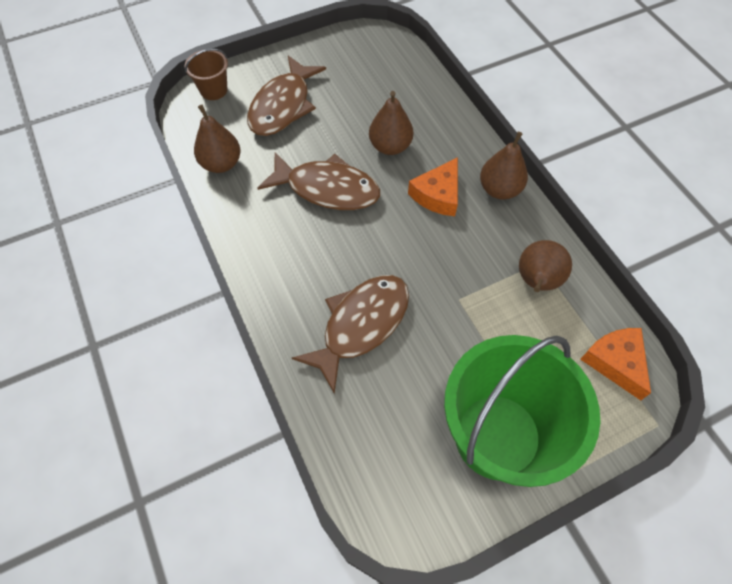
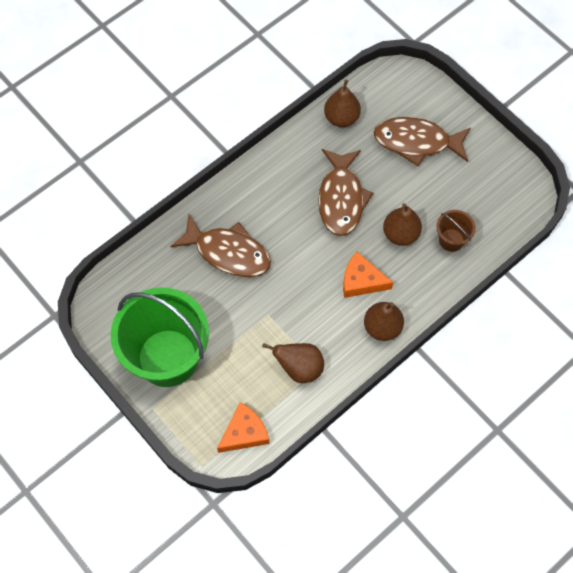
camera: 75 degrees right, 5 degrees up
brown bucket [185,49,228,100] -> brown bucket moved to [436,210,476,252]

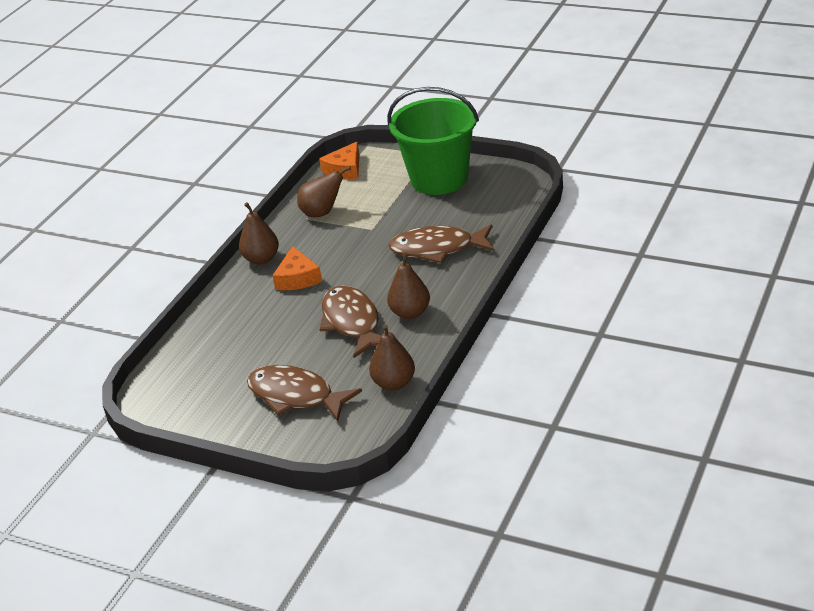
camera: 160 degrees right, 30 degrees down
orange cheese [343,252,393,298] -> orange cheese turned 90 degrees clockwise [272,246,322,290]
brown fish [374,117,471,166] -> brown fish turned 135 degrees counterclockwise [247,365,362,421]
brown pear [383,203,422,246] -> brown pear moved to [387,252,430,319]
brown bucket [436,210,476,252] -> none

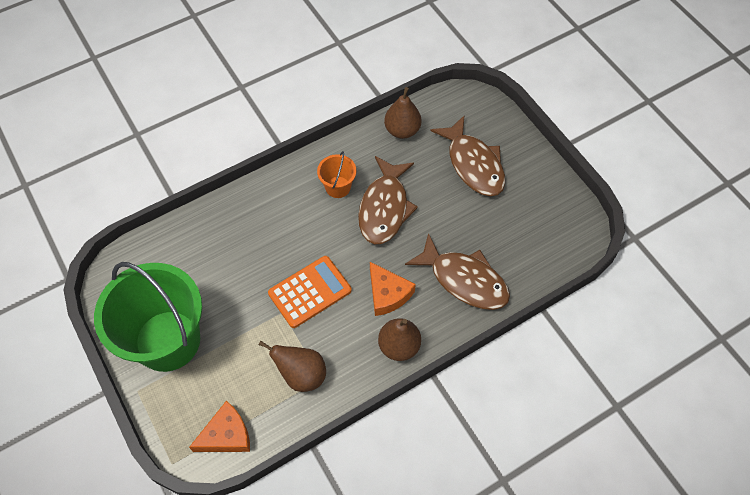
camera: 150 degrees left, 25 degrees up
orange cheese [272,246,322,290] -> orange cheese turned 120 degrees clockwise [370,262,416,316]
brown pear [387,252,430,319] -> orange bucket [317,151,357,198]
brown fish [389,225,494,263] -> brown fish moved to [405,233,510,310]
none -> orange calculator [268,256,352,328]

